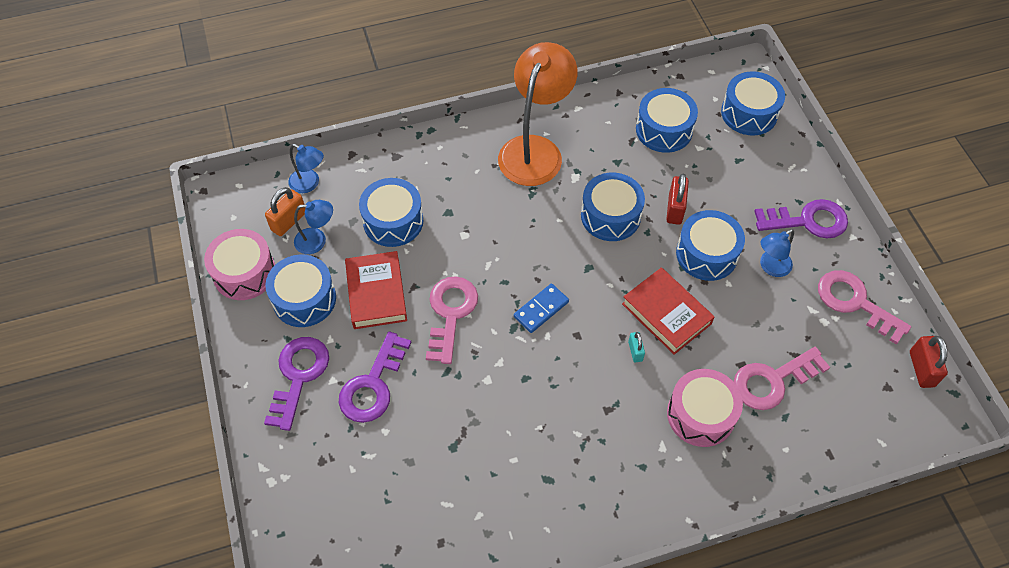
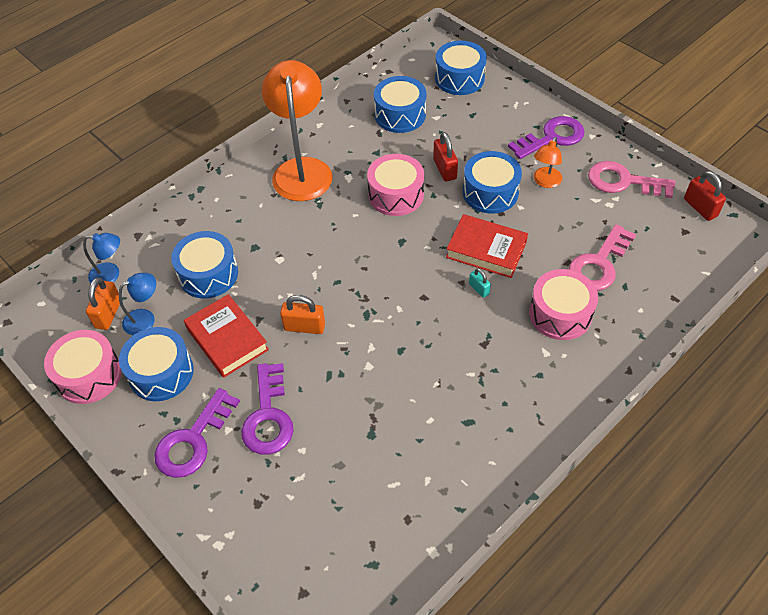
camera: 25 degrees left, 5 degrees down
purple key [264,337,329,431] -> purple key turned 135 degrees counterclockwise [154,388,240,478]
pink key [426,276,478,364] -> orange padlock [280,295,325,334]
blue domino [514,284,569,333] -> none
blue drum [581,173,645,241] -> pink drum [367,154,424,216]
blue lamp [760,229,794,277] -> orange lamp [534,137,562,188]

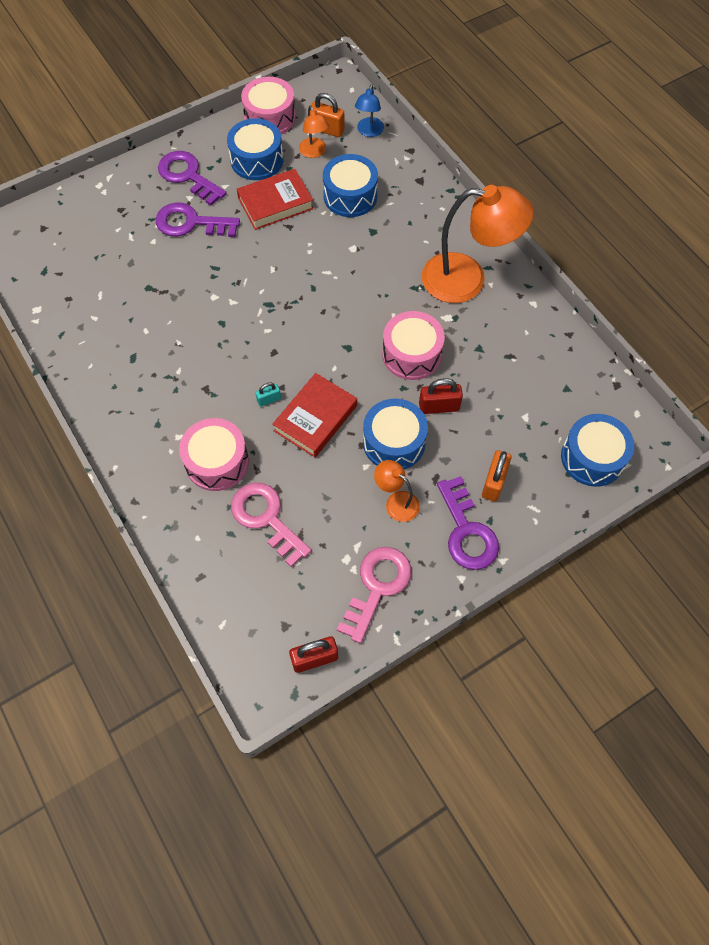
camera: 100 degrees right, 10 degrees up
blue lamp [119,273,156,335] -> orange lamp [299,106,329,158]
orange padlock [280,295,325,334] -> orange padlock moved to [482,450,511,501]
blue drum [374,76,426,133] -> none

